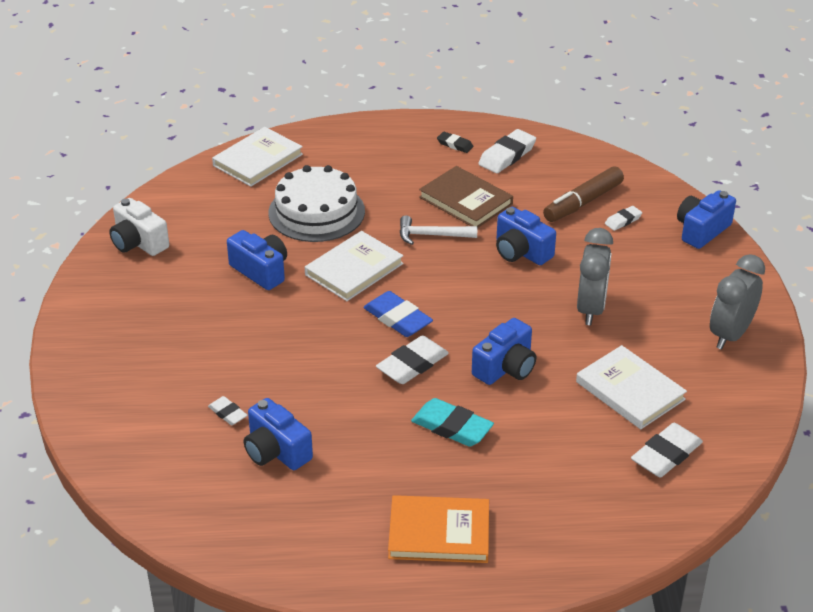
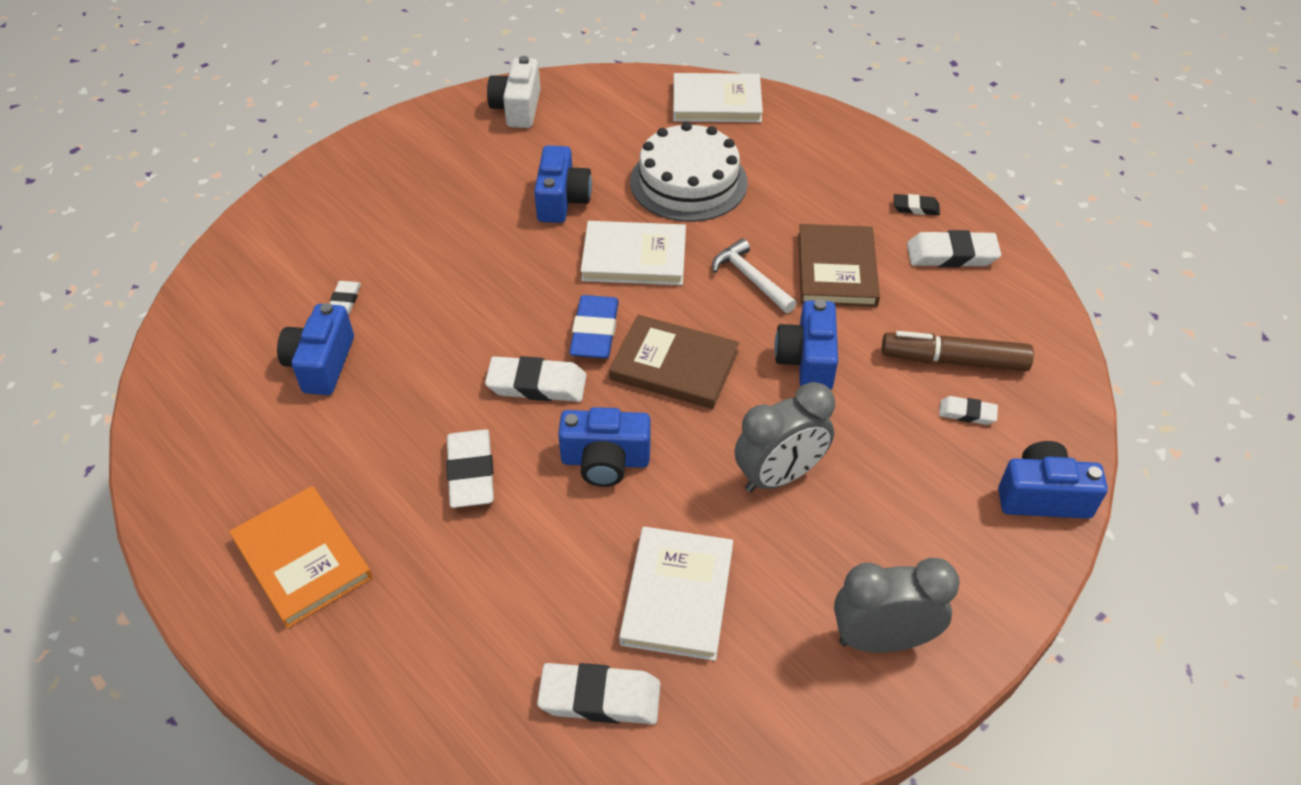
camera: 50 degrees right, 10 degrees up
turquoise eraser [411,398,494,447] -> white eraser [446,429,494,508]
black eraser [437,132,473,153] -> black eraser turned 75 degrees counterclockwise [894,194,940,215]
none -> brown book [609,314,739,409]

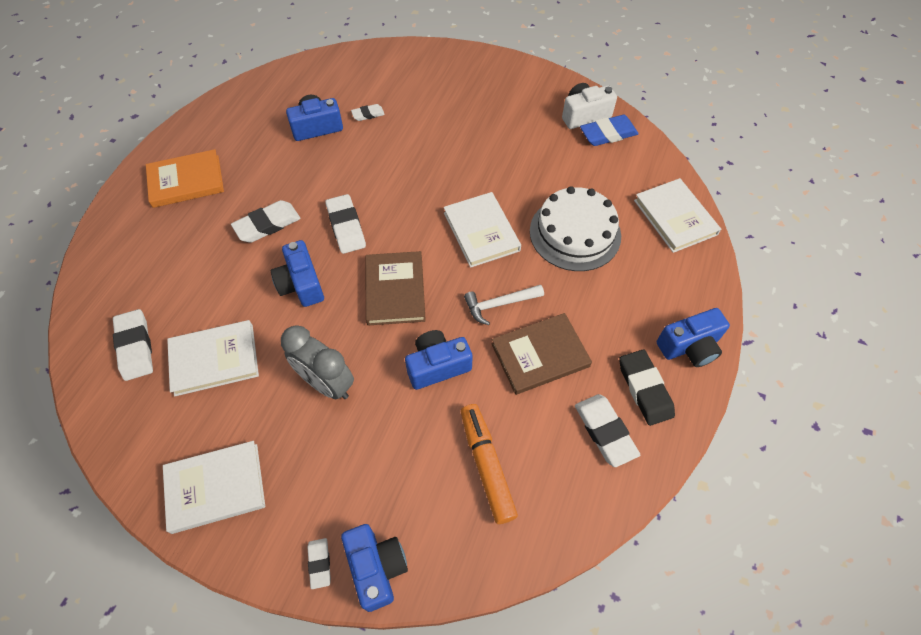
camera: 65 degrees right, 10 degrees up
orange book [229,486,372,628] -> orange book turned 45 degrees clockwise [146,149,224,208]
blue camera [534,146,592,223] -> blue camera moved to [657,308,730,367]
blue eraser [569,295,619,358] -> blue eraser moved to [580,115,639,146]
white hammer [712,238,797,313] -> white hammer turned 135 degrees counterclockwise [464,285,544,325]
grey clock [834,558,960,653] -> white book [163,441,265,534]
brown marker [882,331,1034,371] -> orange marker [461,404,518,524]
black eraser [894,194,940,215] -> black eraser [619,349,675,426], size x1.78
white eraser [939,396,998,425] -> white eraser moved to [307,538,331,589]

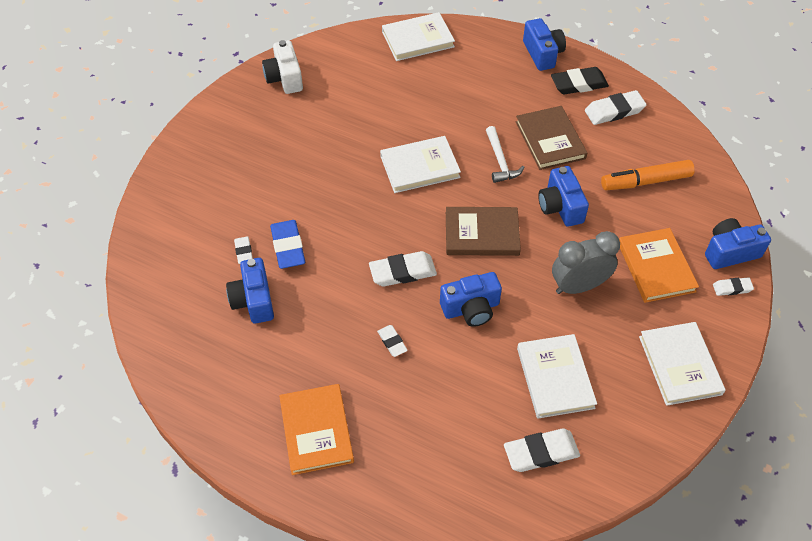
camera: 85 degrees left, 5 degrees down
white eraser [231,200,300,243] -> white eraser [377,325,408,357], size x0.56
grey clock [281,325,354,399] -> grey clock turned 150 degrees counterclockwise [552,231,620,294]
white cake [530,186,621,271] -> none
blue eraser [580,115,639,146] -> blue eraser moved to [270,220,305,269]
none -> orange book [619,228,699,303]

